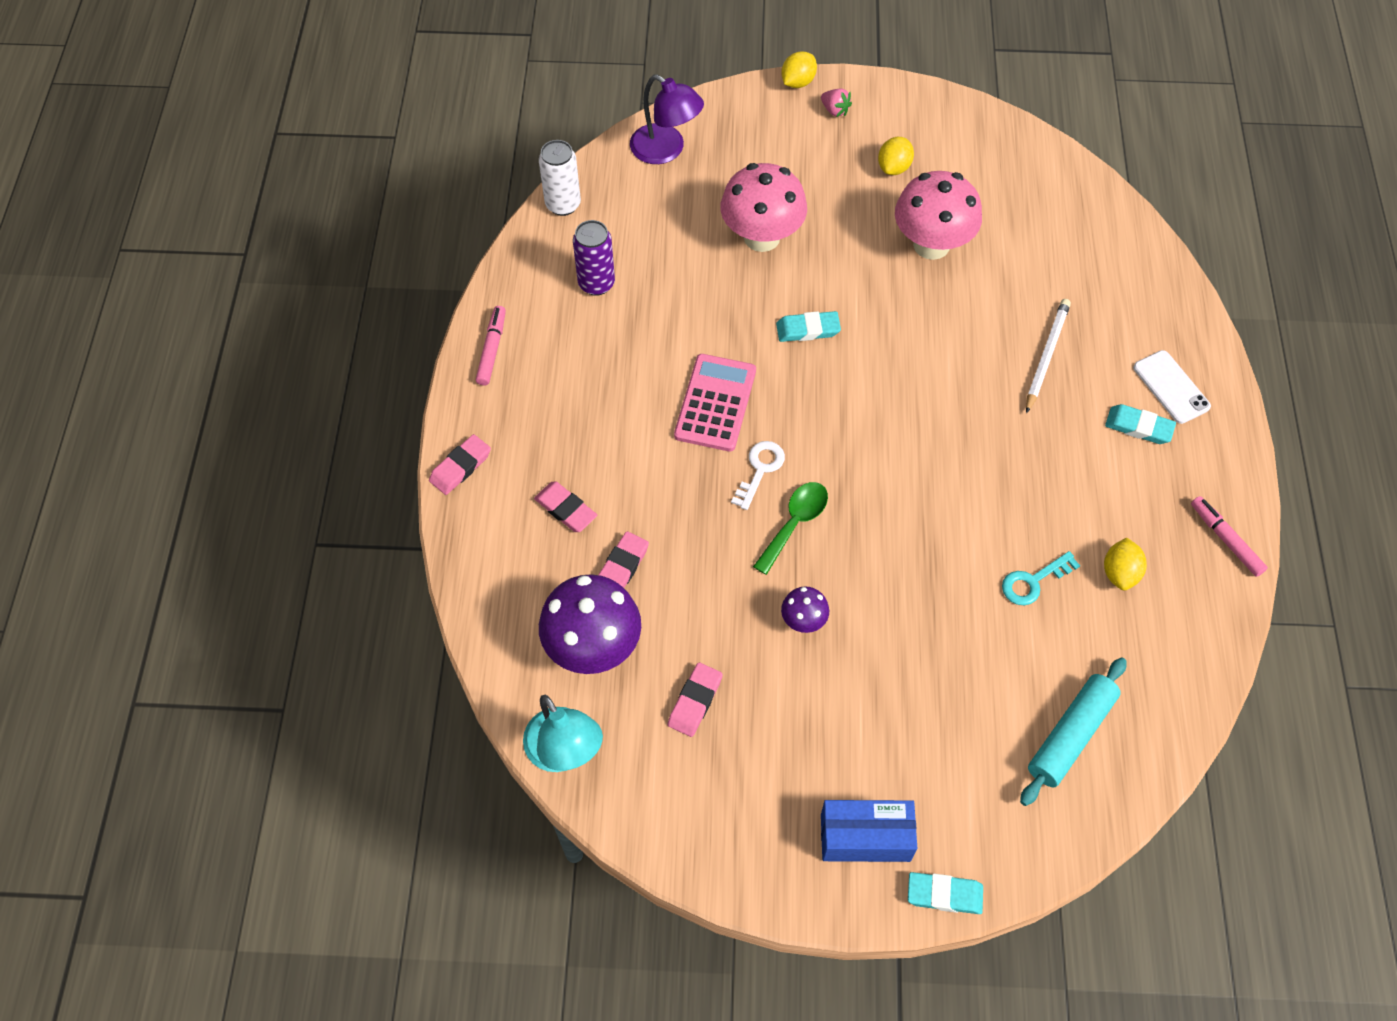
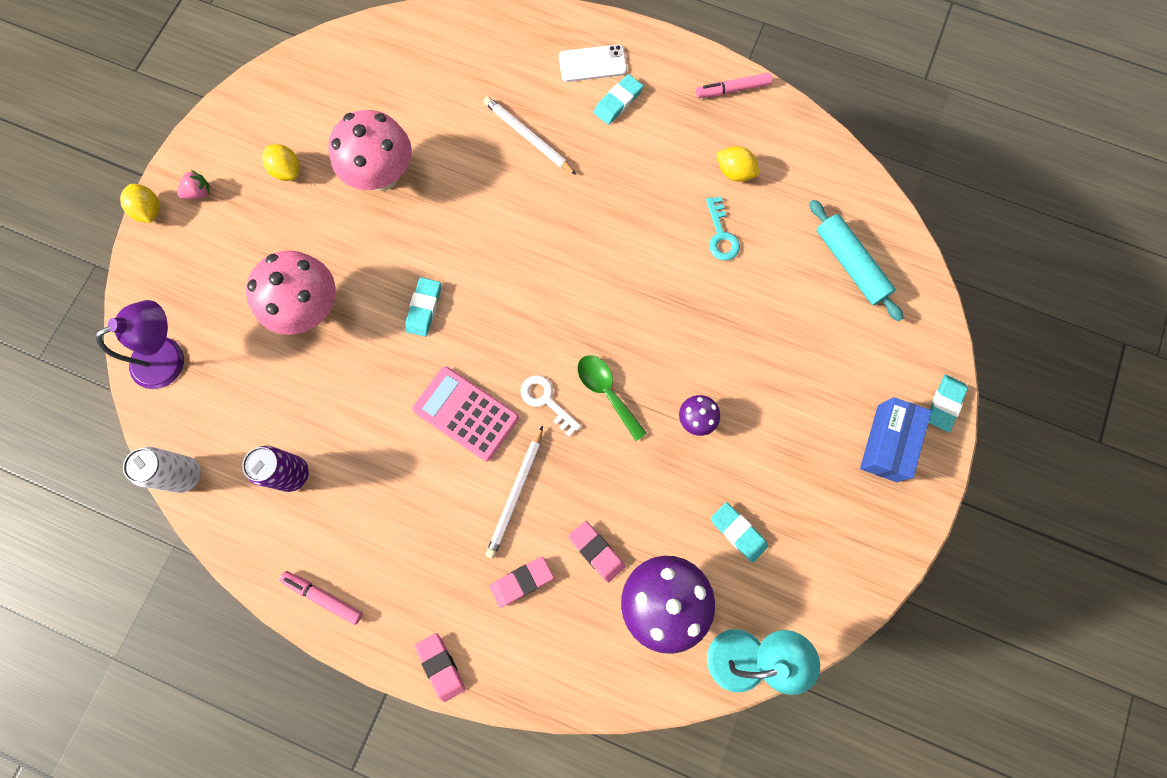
camera: 70 degrees left, 15 degrees up
pink eraser [668,663,723,737] -> turquoise eraser [711,502,768,563]
none -> white pencil [486,426,543,559]

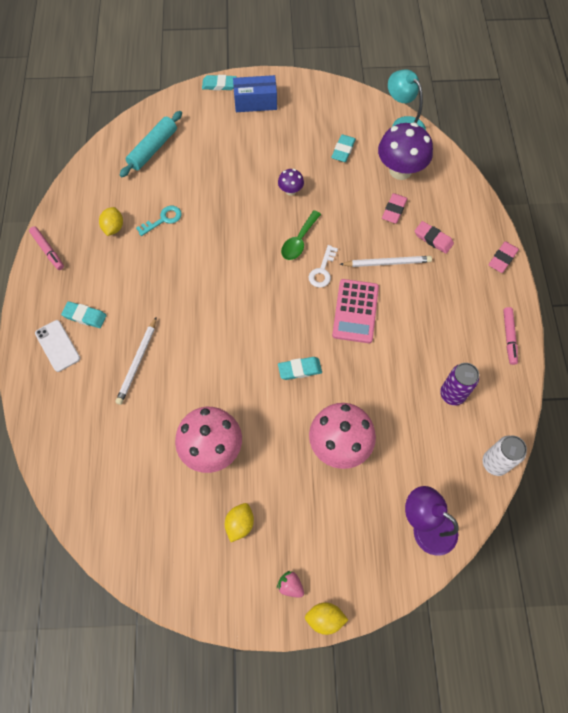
camera: 115 degrees left, 10 degrees down
yellow lemon [120,184,160,223] -> yellow lemon turned 60 degrees clockwise [305,602,348,635]

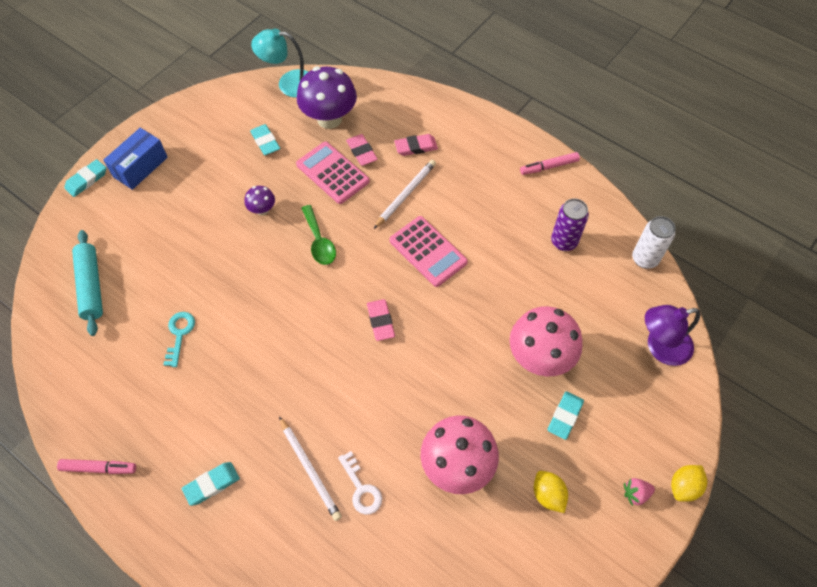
camera: 50 degrees left, 5 degrees down
white phone [35,320,80,372] -> none
yellow lemon [99,207,123,236] -> none
turquoise eraser [278,357,322,380] -> turquoise eraser moved to [548,391,584,440]
white key [309,245,338,288] -> white key moved to [338,451,382,515]
pink eraser [488,241,519,273] -> pink eraser moved to [367,299,395,341]
pink marker [503,307,518,365] -> pink marker turned 120 degrees clockwise [520,152,580,175]
none -> pink calculator [296,141,370,204]

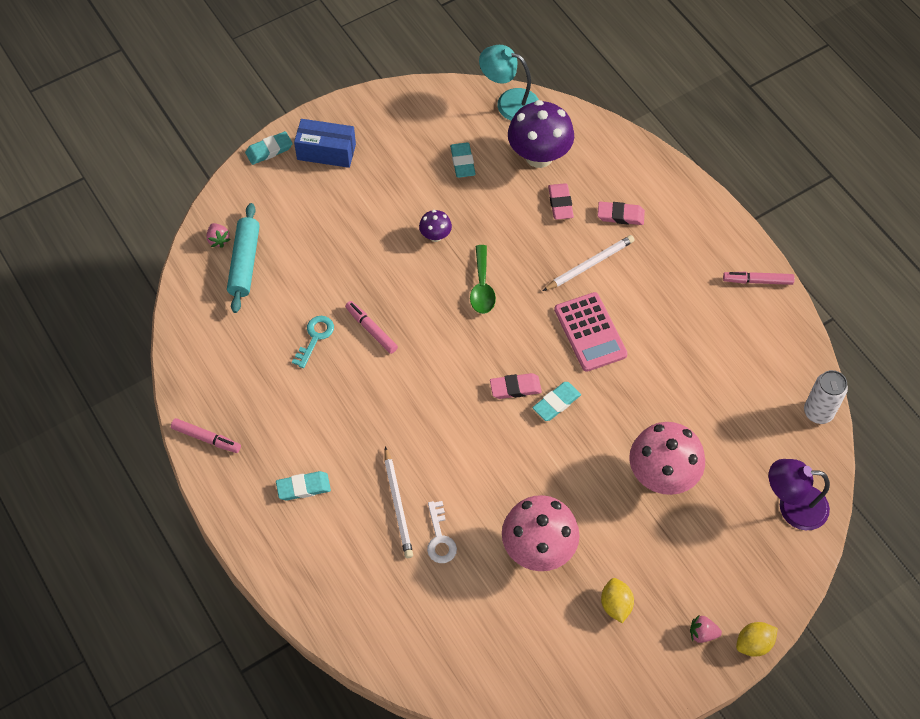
camera: 20 degrees right, 0 degrees up
blue box [103,128,168,190] -> blue box turned 45 degrees clockwise [294,119,356,168]
pink calculator [296,141,370,204] -> none
pink eraser [367,299,395,341] -> pink eraser turned 75 degrees clockwise [490,373,542,399]
turquoise eraser [548,391,584,440] -> turquoise eraser moved to [532,382,581,421]
purple can [551,198,589,251] -> none
none -> pink strawberry [206,223,231,248]
none -> pink marker [345,301,398,354]

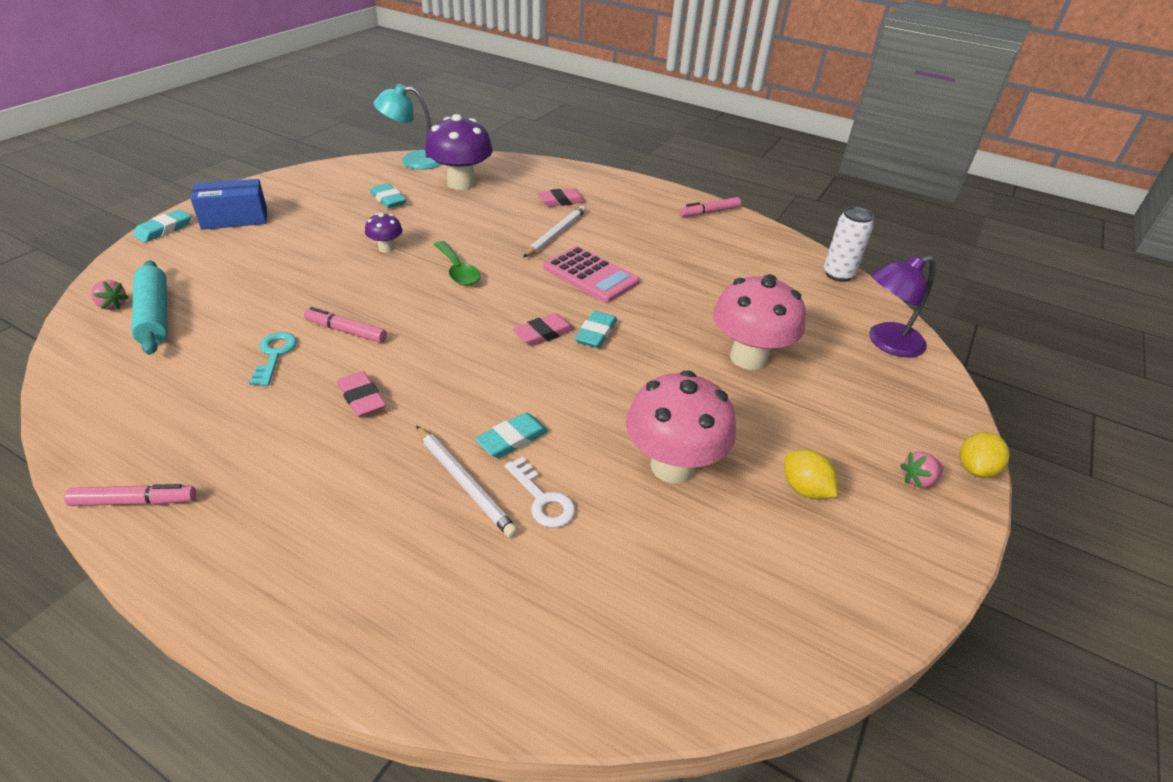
camera: 30 degrees left, 20 degrees down
turquoise eraser [276,471,331,501] -> turquoise eraser moved to [475,412,549,458]
pink eraser [548,183,574,220] -> pink eraser moved to [337,371,386,417]

